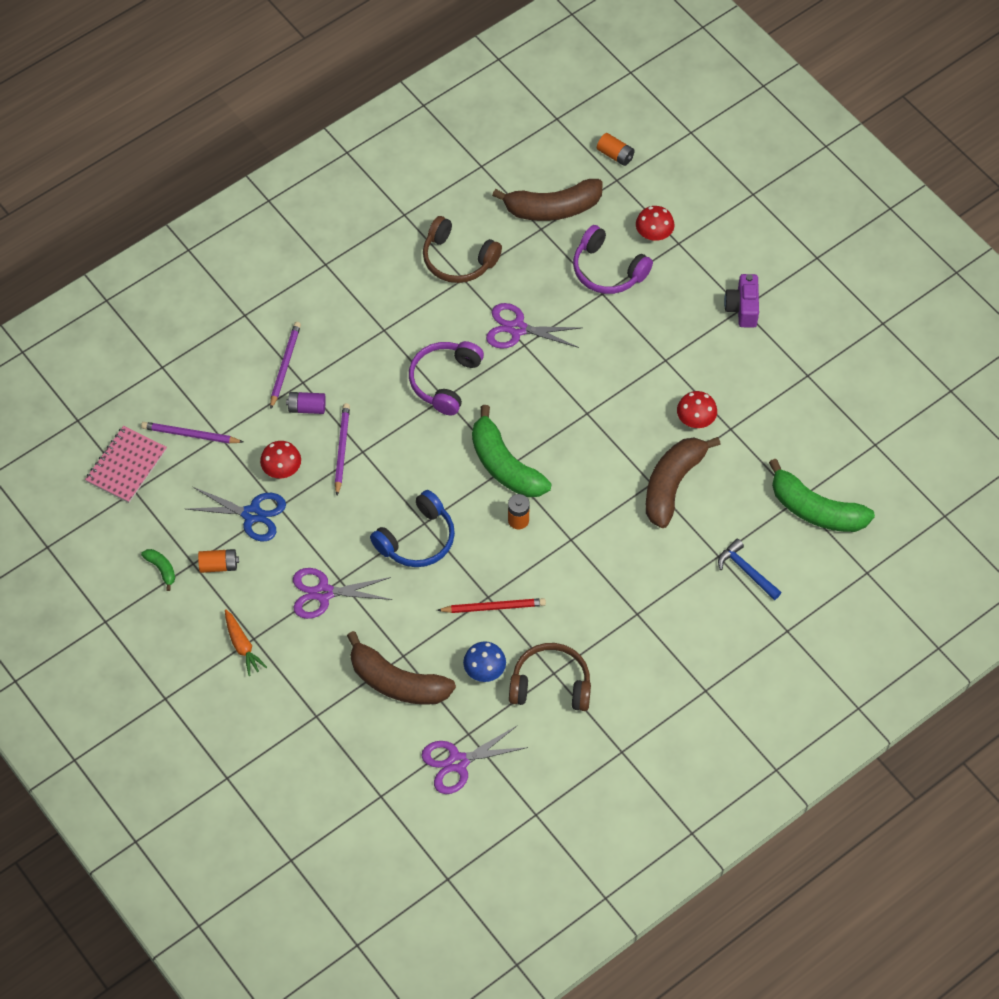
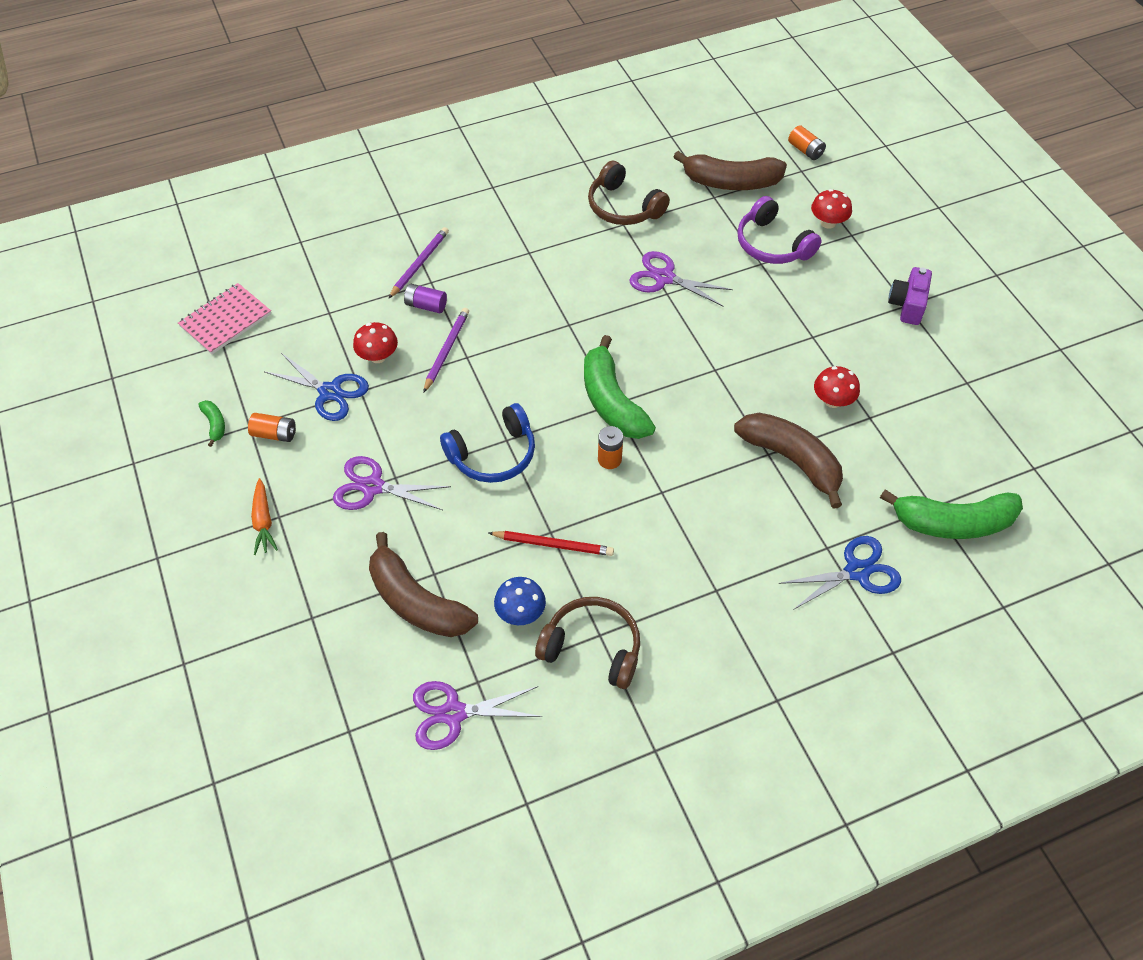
camera: 15 degrees right, 5 degrees down
purple pencil [141,422,243,444] -> none
purple headphones [409,341,484,416] -> none
brown banana [646,437,721,528] -> brown banana turned 90 degrees clockwise [734,413,843,509]
blue hammer [718,539,782,600] -> blue scissors [778,536,901,610]
green banana [769,459,875,532] -> green banana turned 45 degrees counterclockwise [880,489,1023,539]

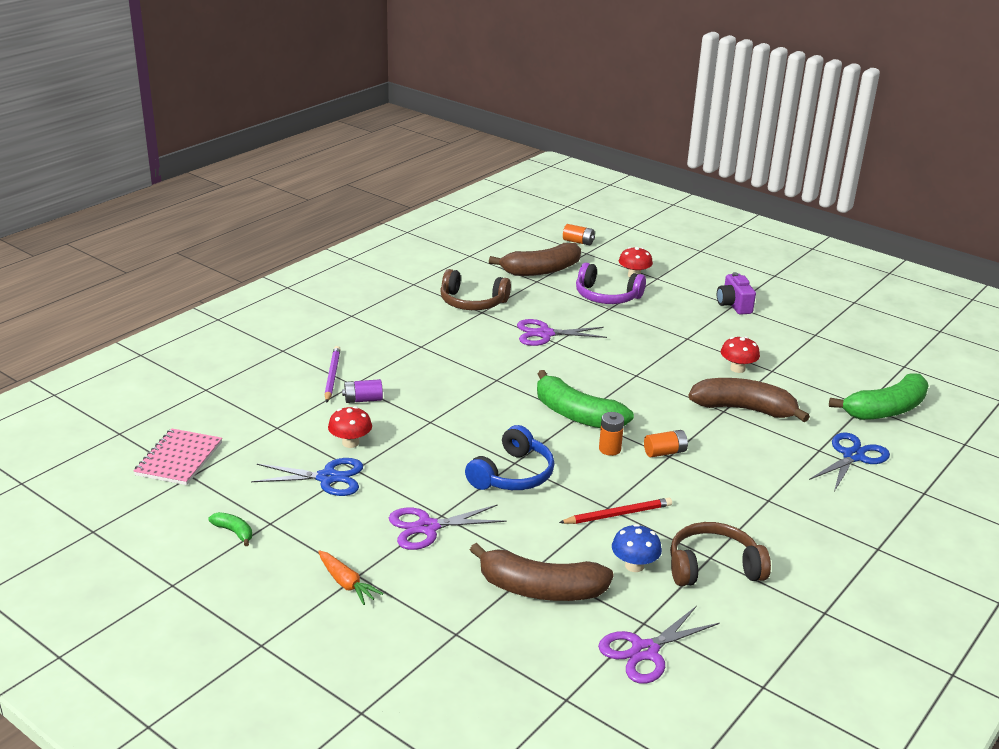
camera: 30 degrees left, 25 degrees down
orange battery [248,413,296,442] -> orange battery moved to [644,430,688,457]
purple pencil [423,308,469,393] -> none

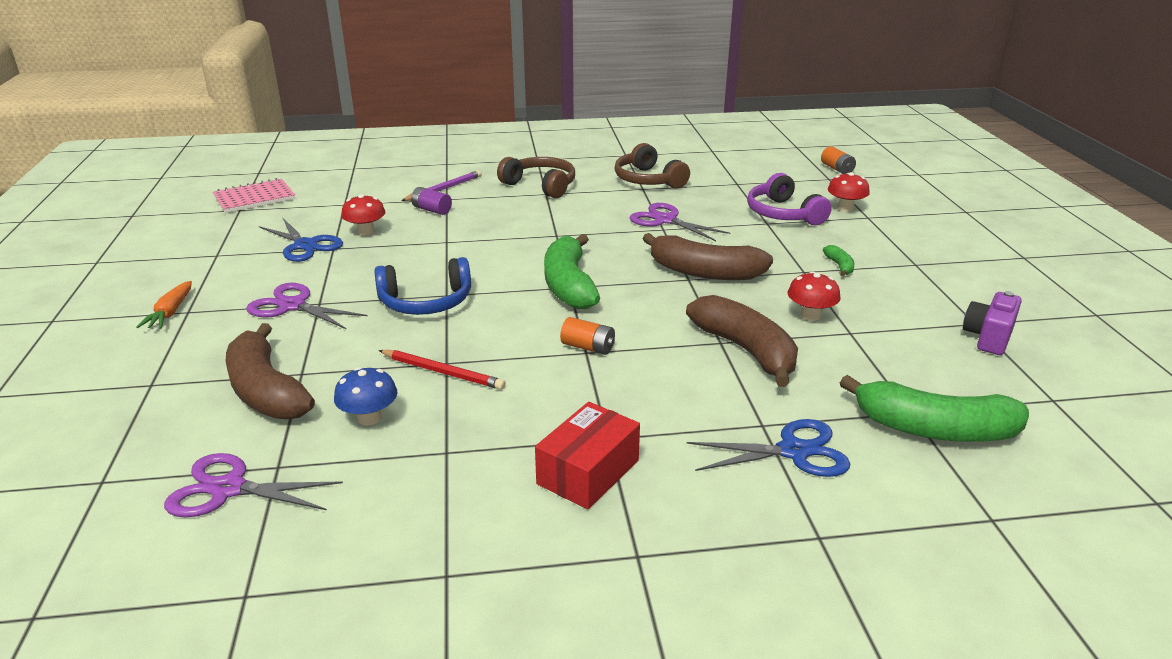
camera: 45 degrees right, 0 degrees up
green banana [208,512,252,546] -> green banana moved to [823,245,854,276]
brown banana [489,243,581,276] -> brown banana moved to [643,233,773,280]
orange battery [599,412,624,456] -> none
brown headphones [670,522,771,586] -> brown headphones moved to [497,157,575,198]
purple camera [717,272,756,315] -> purple camera moved to [963,291,1022,355]
none -> red box [535,402,640,509]

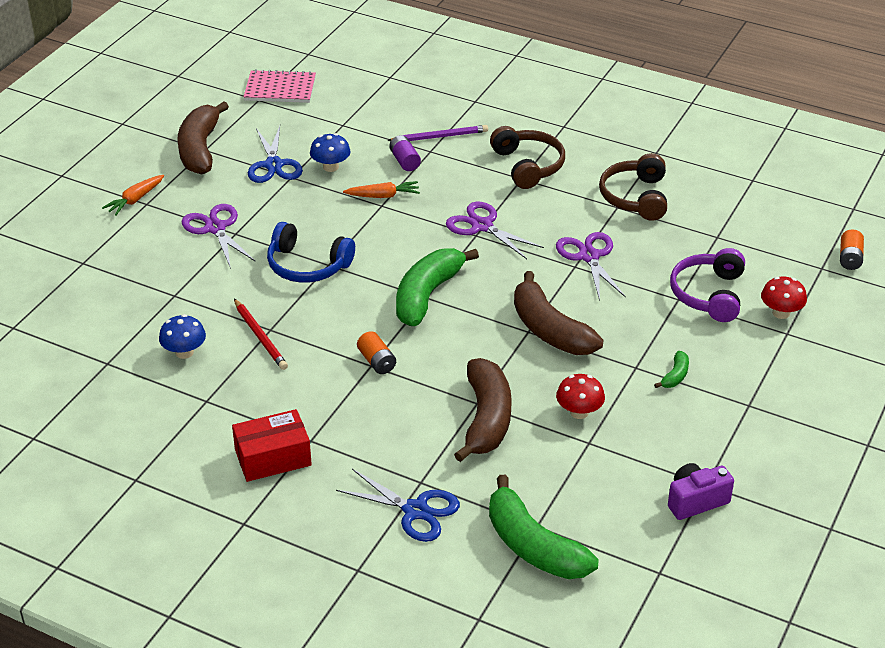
camera: 35 degrees right, 10 degrees up
purple scissors [164,453,343,517] -> purple scissors moved to [446,201,544,259]
brown banana [226,323,315,419] -> brown banana moved to [177,101,229,175]
red mushroom [341,194,385,235] -> blue mushroom [310,133,351,172]
none -> orange carrot [343,181,420,198]

